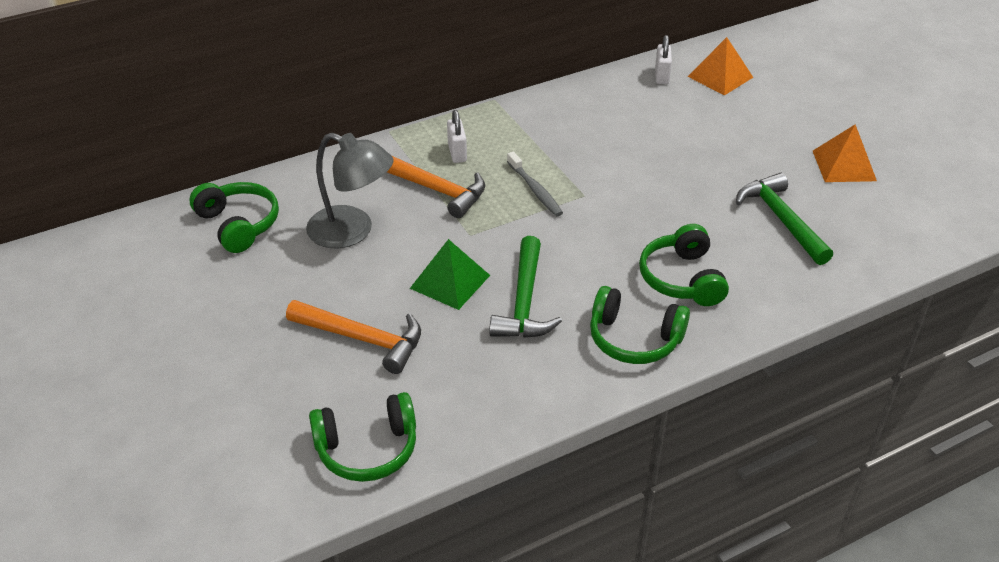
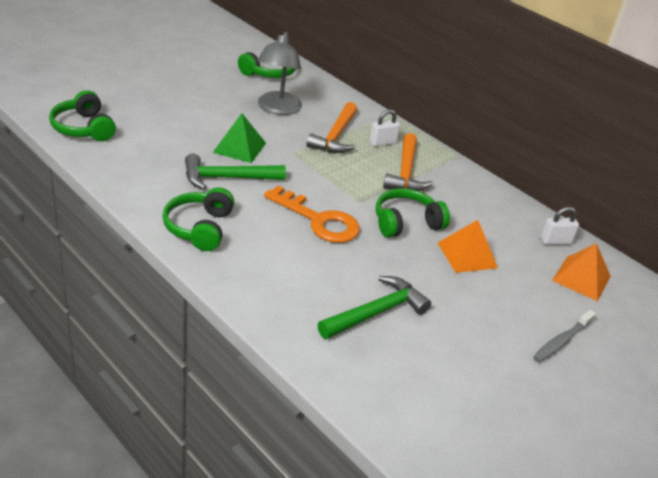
camera: 70 degrees right, 5 degrees down
orange hammer [286,300,421,374] -> orange hammer moved to [383,133,433,191]
grey toothbrush [507,152,563,216] -> grey toothbrush moved to [533,310,596,362]
green headphones [639,224,729,306] -> green headphones moved to [376,188,450,238]
orange pyramid [813,124,877,182] -> orange pyramid moved to [438,220,498,273]
none -> orange key [264,185,360,243]

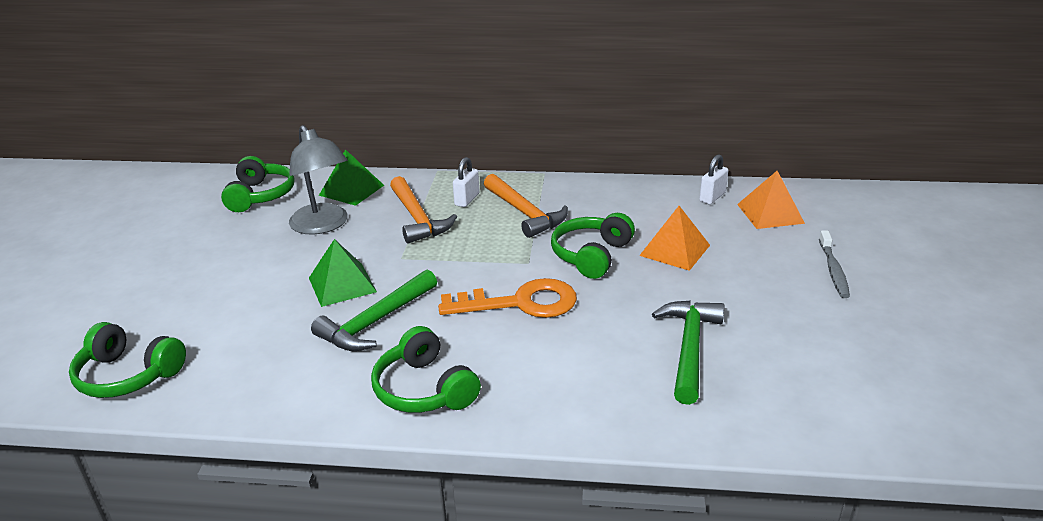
camera: 35 degrees left, 5 degrees down
none -> green pyramid [319,149,384,206]

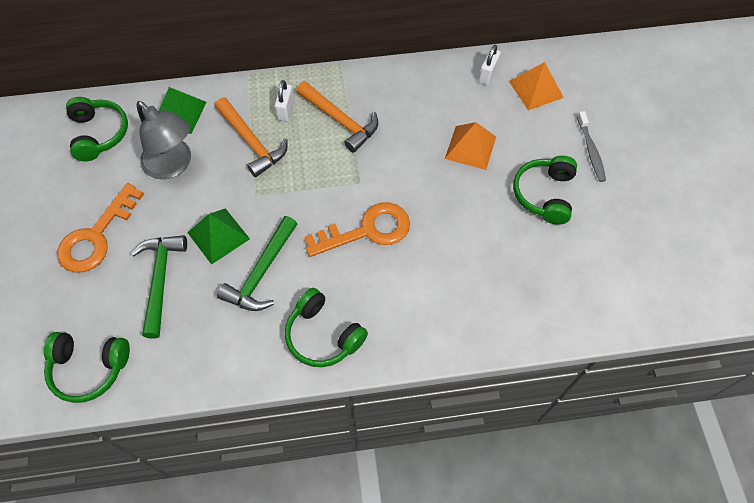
camera: 15 degrees left, 30 degrees up
green headphones [551,213,635,279] -> green headphones moved to [513,156,577,225]
green hammer [652,300,724,405] -> green hammer moved to [131,235,187,339]
none -> orange key [57,183,144,273]

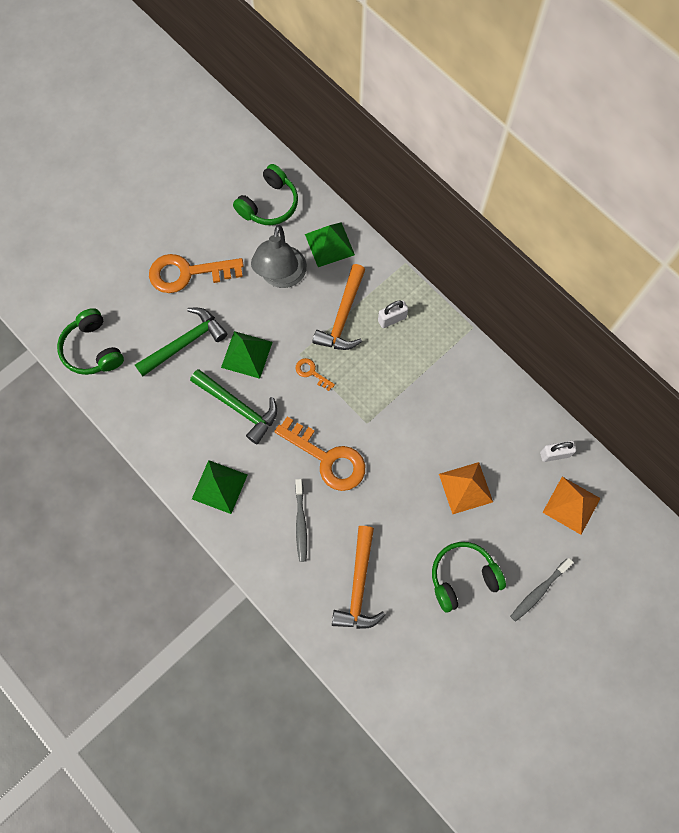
camera: 55 degrees right, 10 degrees up
green hammer [217,216,297,311] -> green hammer turned 135 degrees counterclockwise [190,369,277,444]
green headphones [285,288,368,367] -> green pyramid [192,460,247,514]
orange hammer [296,81,378,153] -> orange hammer moved to [332,526,385,629]
none -> orange key [295,358,335,391]
none -> grey toothbrush [295,479,307,562]

